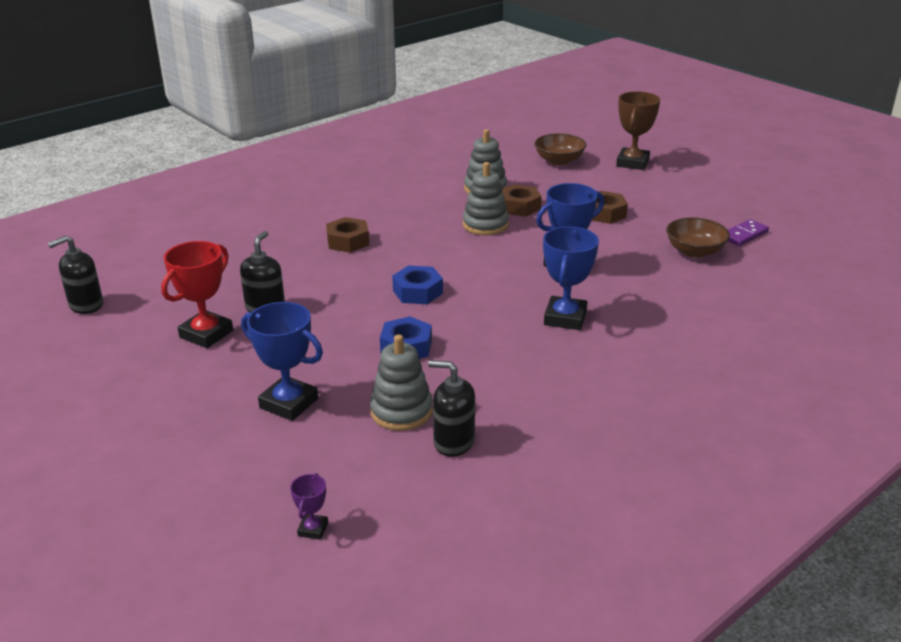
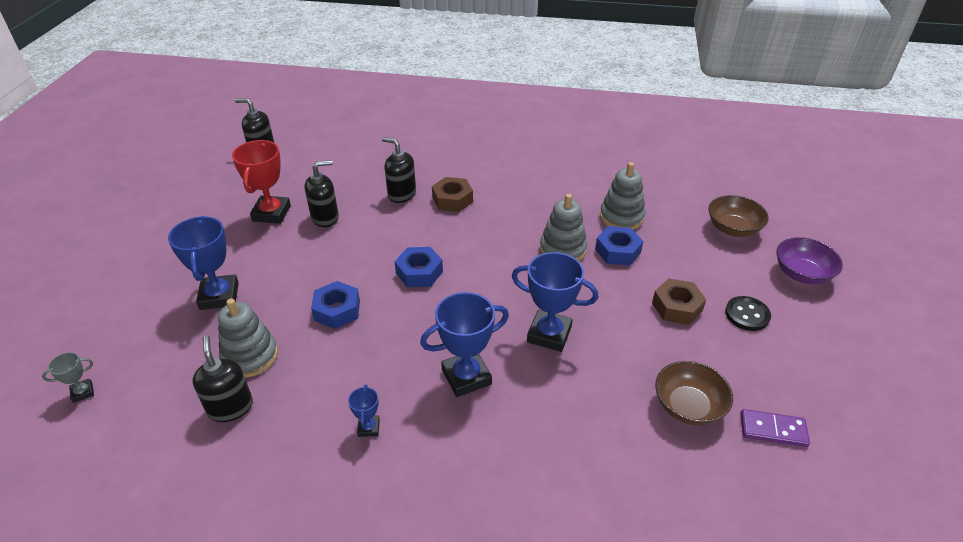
camera: 50 degrees right, 10 degrees up
red trophy [161,241,233,348] -> red trophy turned 75 degrees counterclockwise [232,140,291,224]
purple trophy [290,473,328,540] -> grey trophy [42,352,94,403]
brown nut [502,184,542,217] -> blue nut [595,226,643,265]
brown trophy [616,91,660,170] -> purple bowl [776,237,843,284]
none -> blue trophy [348,385,380,437]
none -> black soap dispenser [382,137,416,203]
none -> black button [725,296,771,331]

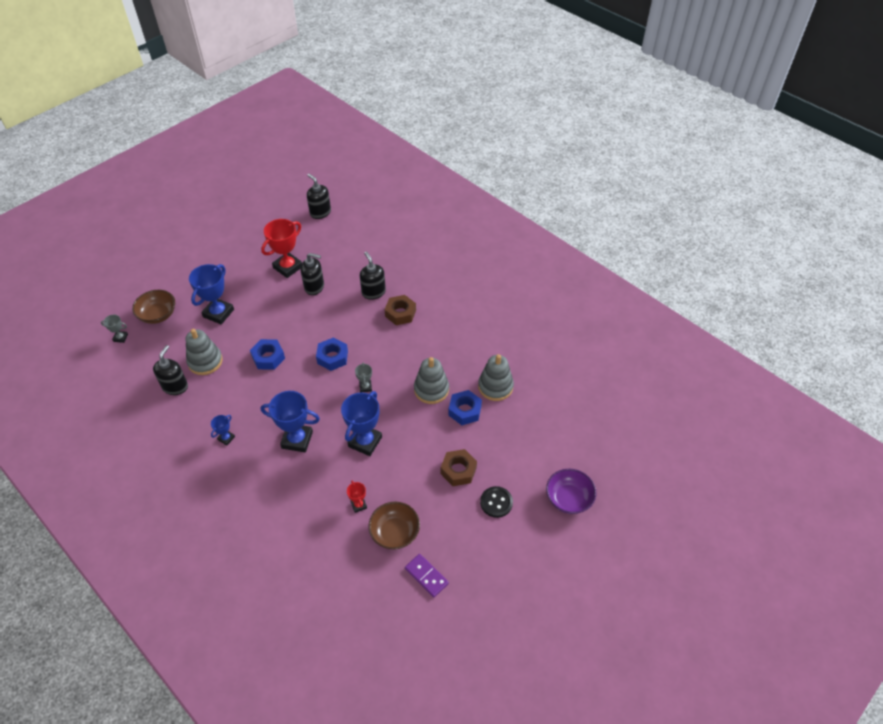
camera: 35 degrees right, 10 degrees up
blue trophy [512,252,598,352] -> blue trophy turned 60 degrees clockwise [341,391,382,456]
brown bowl [709,195,769,237] -> brown bowl moved to [132,290,175,324]
none -> red trophy [347,481,367,513]
none -> grey trophy [355,362,372,393]

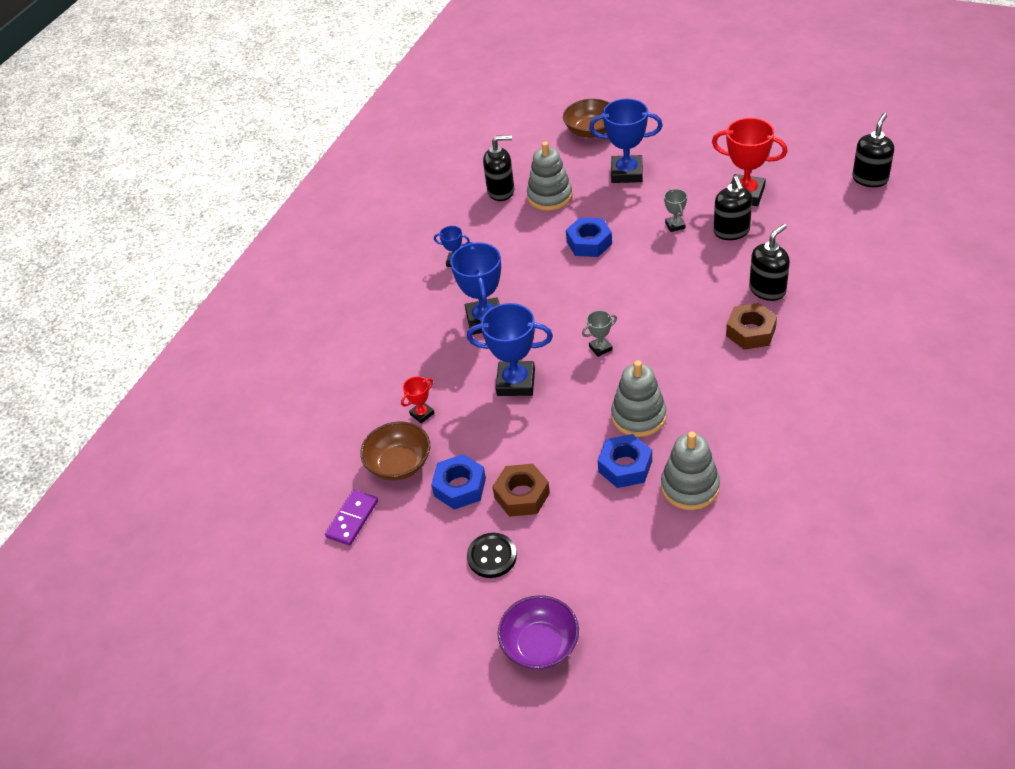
camera: 75 degrees right, 5 degrees down
grey trophy [101,315,128,343] -> grey trophy moved to [664,189,687,232]
blue nut [316,337,348,371] -> blue nut moved to [431,454,486,510]

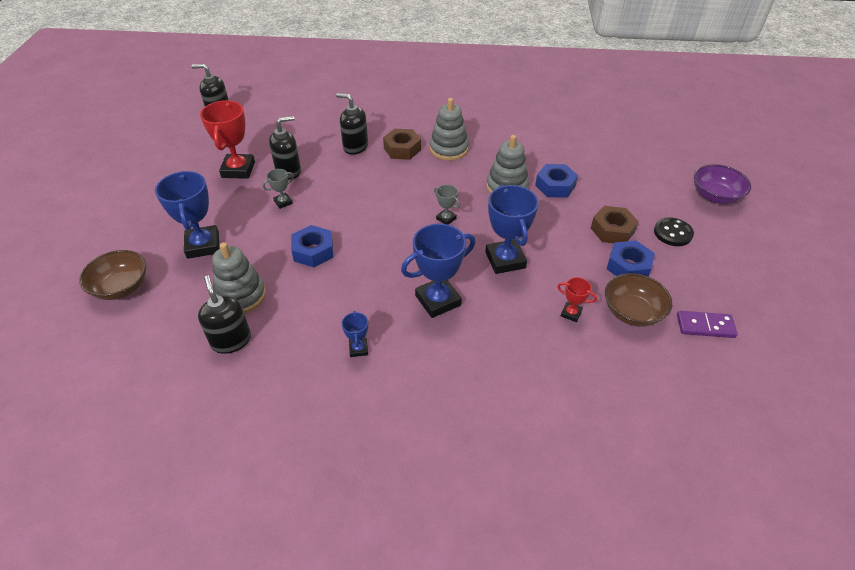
camera: 115 degrees left, 0 degrees up
grey stacking toy [661,432,720,510] -> grey stacking toy moved to [430,98,469,161]

